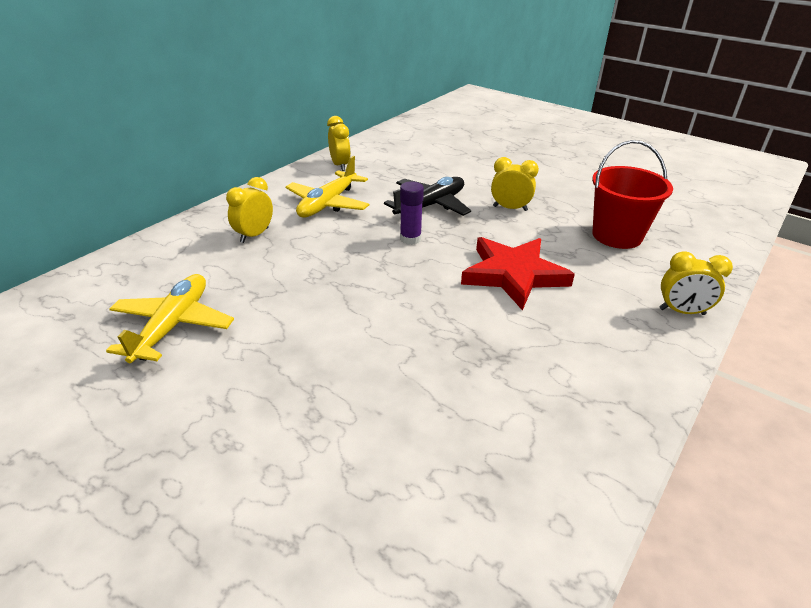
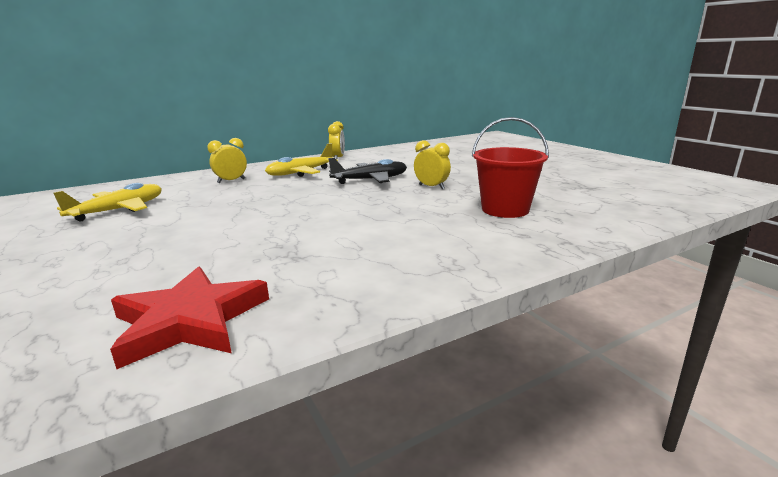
camera: 25 degrees right, 15 degrees down
purple glue stick [400,181,424,245] -> none
red star [461,237,575,311] -> red star moved to [110,266,269,369]
yellow clock [659,251,733,315] -> none

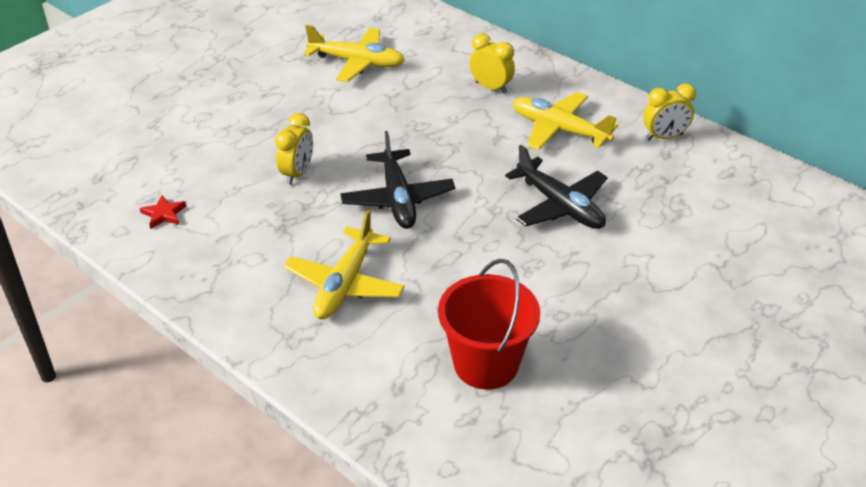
camera: 70 degrees right, 20 degrees up
red star [110,266,269,369] -> red star [140,195,186,229], size x0.40
yellow clock [414,140,451,189] -> yellow clock moved to [275,113,313,185]
none -> yellow plane [284,210,405,319]
none -> black plane [340,131,455,229]

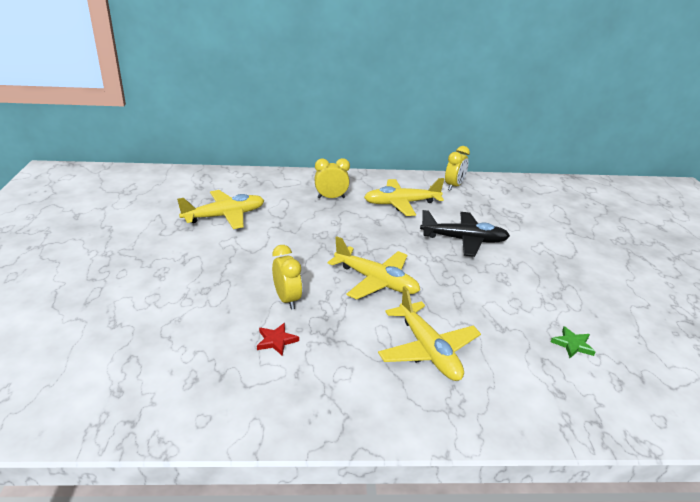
camera: 45 degrees left, 10 degrees down
red star [140,195,186,229] -> red star moved to [257,323,299,356]
black plane [340,131,455,229] -> yellow plane [328,236,420,300]
red bucket [438,259,540,390] -> green star [551,326,596,358]

